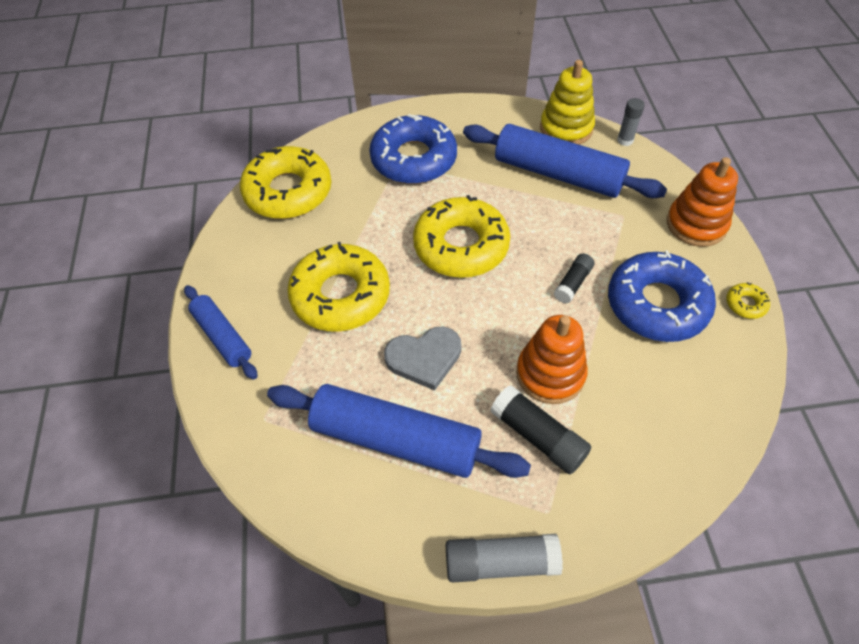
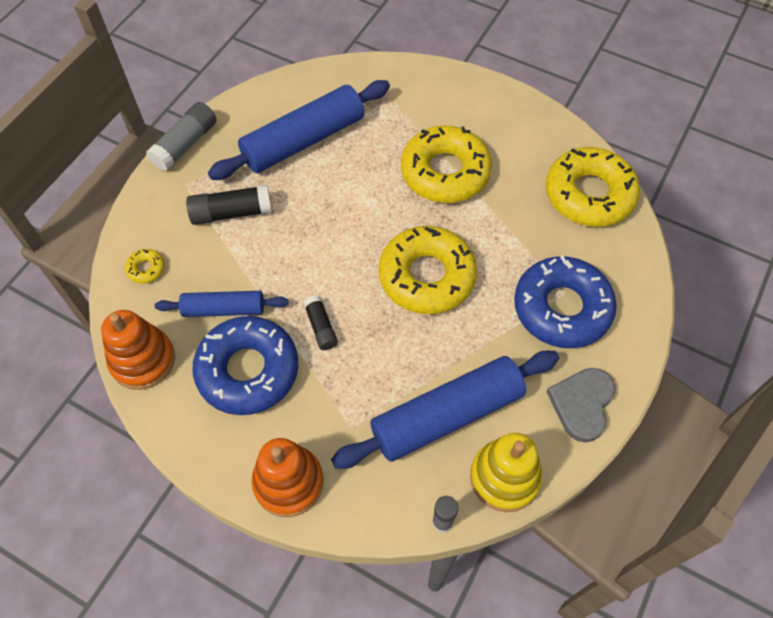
camera: 125 degrees right, 5 degrees up
blue rolling pin [184,285,258,380] -> blue rolling pin moved to [155,291,289,317]
grey heart [384,327,461,391] -> grey heart moved to [547,368,615,443]
orange stacking toy [516,315,588,404] -> orange stacking toy moved to [101,310,175,390]
yellow donut [726,282,770,319] -> yellow donut moved to [125,249,165,284]

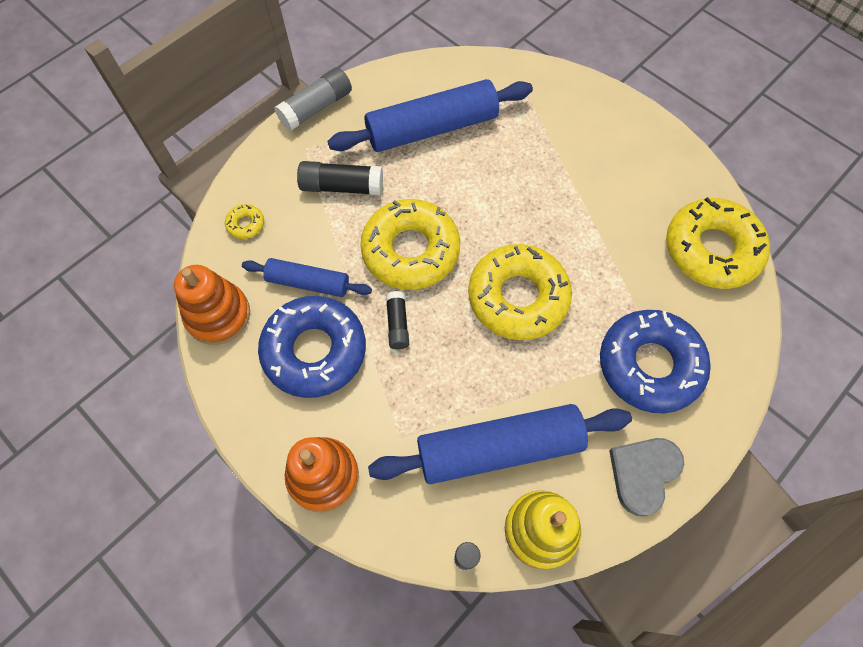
camera: 15 degrees right, 5 degrees up
yellow donut [401,126,492,203] -> yellow donut moved to [360,199,460,290]

